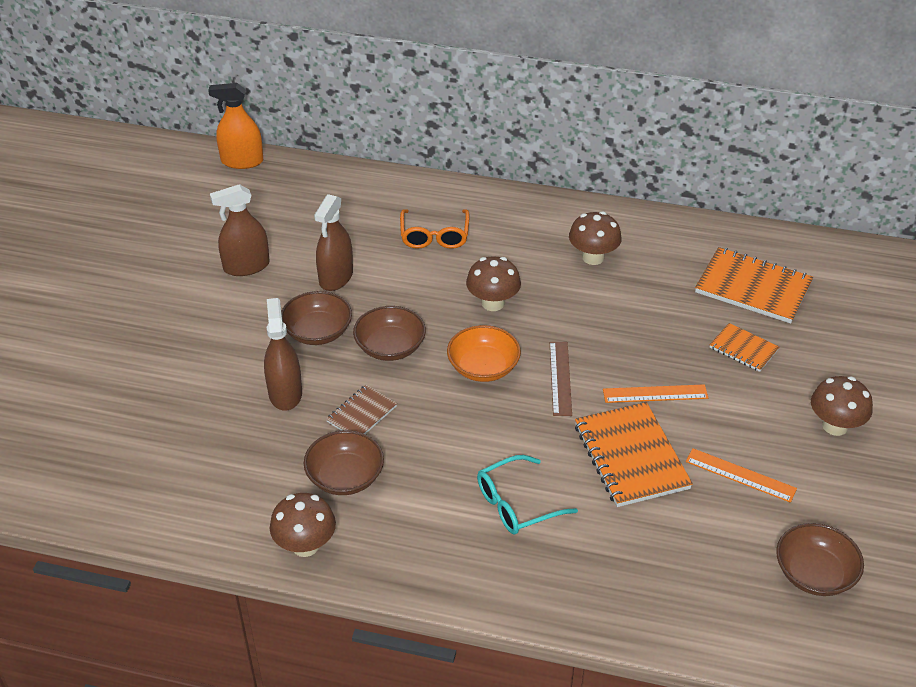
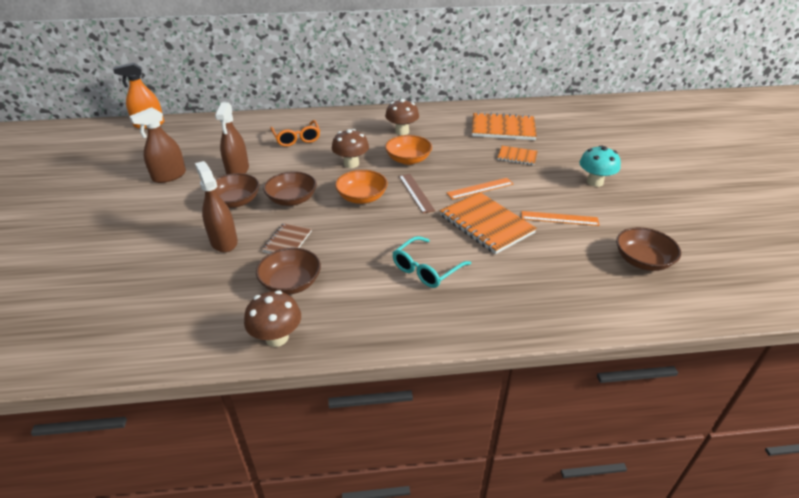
camera: 20 degrees left, 5 degrees down
brown mushroom [811,376,873,436] -> turquoise mushroom [579,145,621,187]
none -> orange bowl [385,135,432,165]

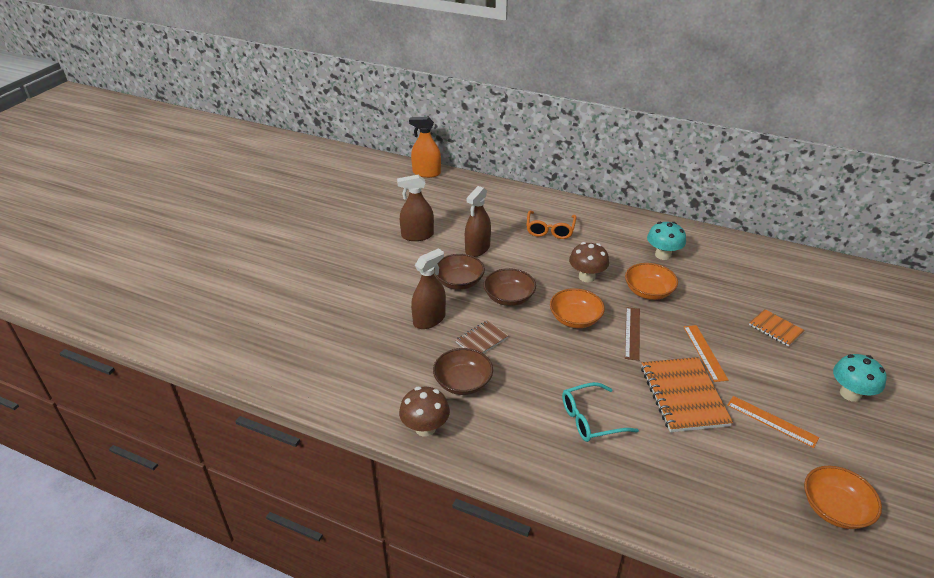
camera: 30 degrees right, 0 degrees up
brown spray bottle [195,161,238,252] -> brown spray bottle turned 45 degrees clockwise [411,248,446,329]
brown mushroom [385,99,419,135] -> turquoise mushroom [647,222,686,260]
orange ruler [446,178,513,200] -> orange ruler turned 75 degrees clockwise [684,325,728,382]
orange notebook [472,112,537,140] -> none
brown bowl [616,227,681,271] -> orange bowl [804,466,882,529]

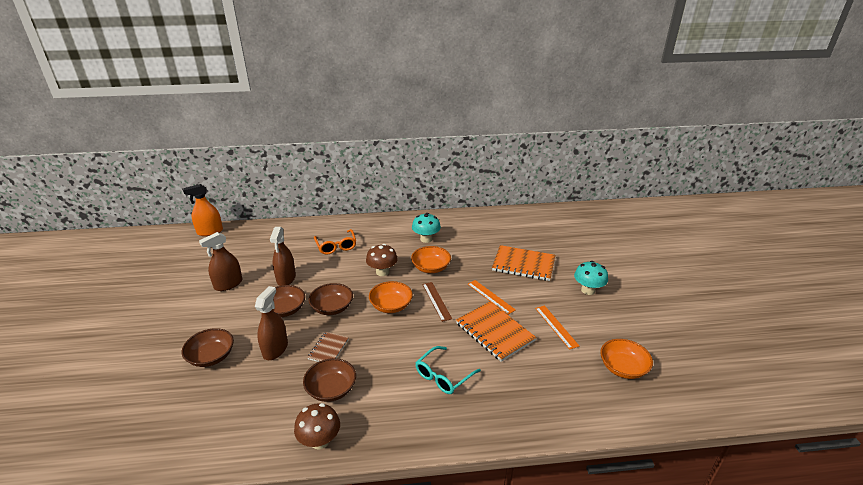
camera: 30 degrees left, 5 degrees down
orange ruler [727,396,819,448] -> orange ruler turned 60 degrees clockwise [535,305,579,350]
orange notebook [749,309,805,347] -> orange notebook [492,245,555,281], size x1.83
none -> brown bowl [182,328,234,367]

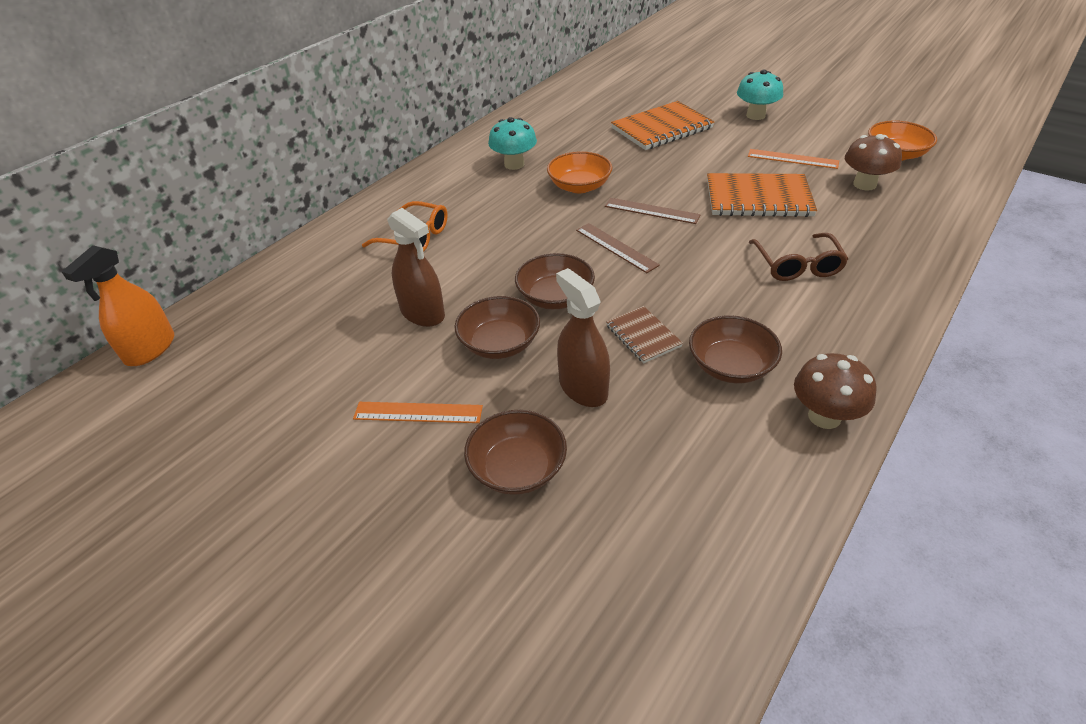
camera: 45 degrees left, 10 degrees up
brown spray bottle [199,232,243,291] -> none
brown mushroom [366,244,398,276] -> brown mushroom moved to [845,134,902,191]
orange bowl [369,281,413,313] -> brown ruler [576,223,660,273]
turquoise glasses [415,346,481,394] -> brown glasses [749,233,848,281]
orange ruler [468,280,516,315] -> orange ruler moved to [353,402,483,423]

